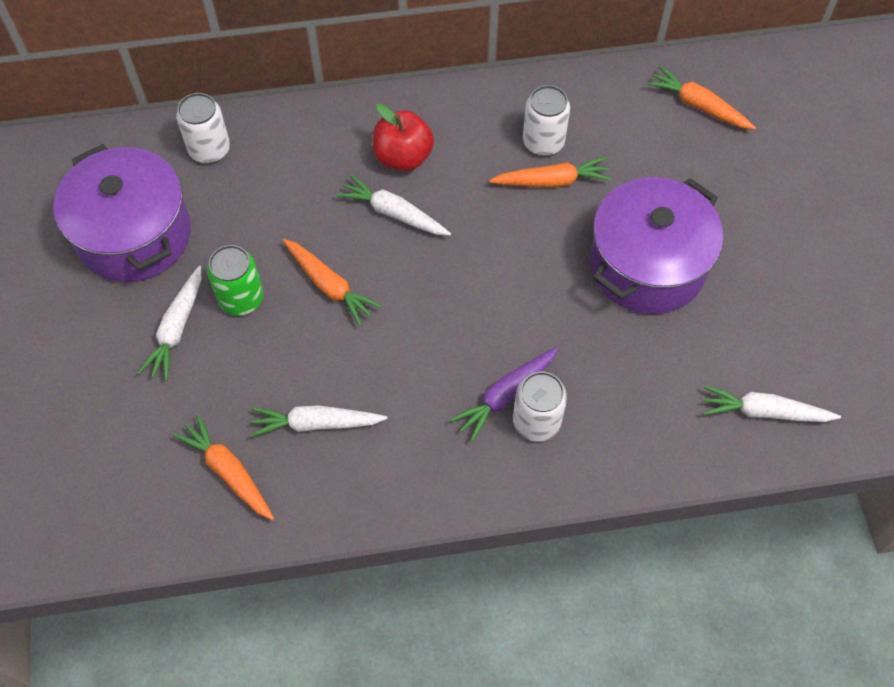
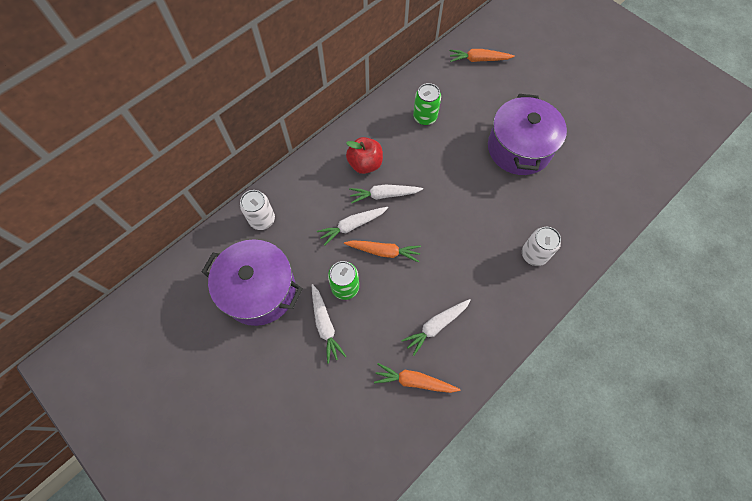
camera: 35 degrees left, 5 degrees up
purple carrot [450,347,558,442] -> none
orange carrot [489,157,612,188] -> none
white can [523,85,570,156] -> green can [413,83,441,125]
white carrot [703,386,841,422] -> white carrot moved to [317,207,388,246]

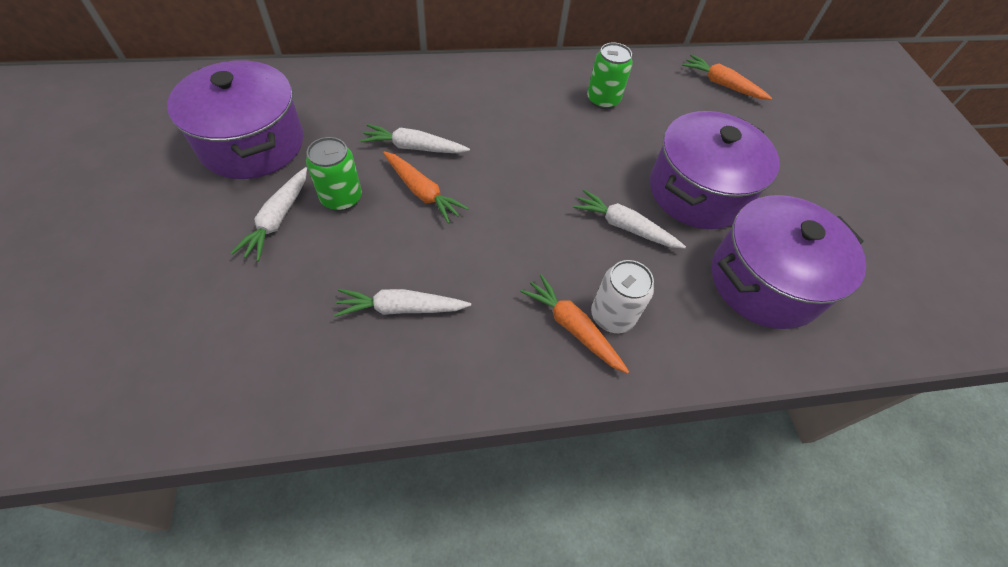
camera: 30 degrees right, 10 degrees down
white can [240,190,275,230] -> none
red apple [346,137,383,174] -> none
white carrot [349,185,423,204] -> white carrot moved to [573,190,686,249]
orange carrot [374,363,460,393] -> orange carrot moved to [520,274,629,374]
none -> purple pot [712,195,866,329]

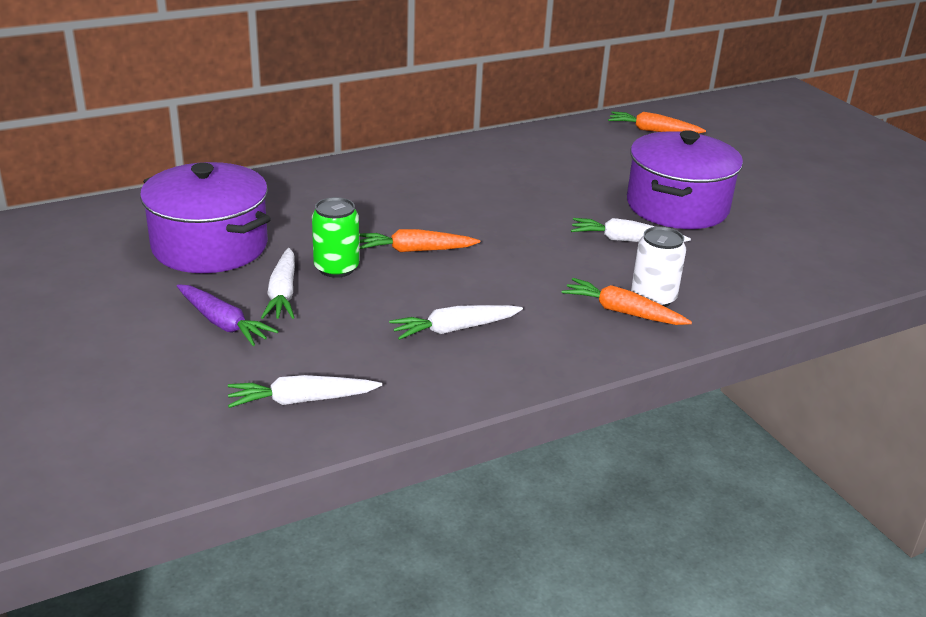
camera: 15 degrees left, 25 degrees down
white carrot [360,124,470,153] -> white carrot moved to [228,375,382,408]
orange carrot [383,151,469,224] -> orange carrot turned 150 degrees clockwise [359,229,480,252]
green can [587,43,633,109] -> none
purple pot [712,195,866,329] -> none
none -> purple carrot [177,284,279,346]

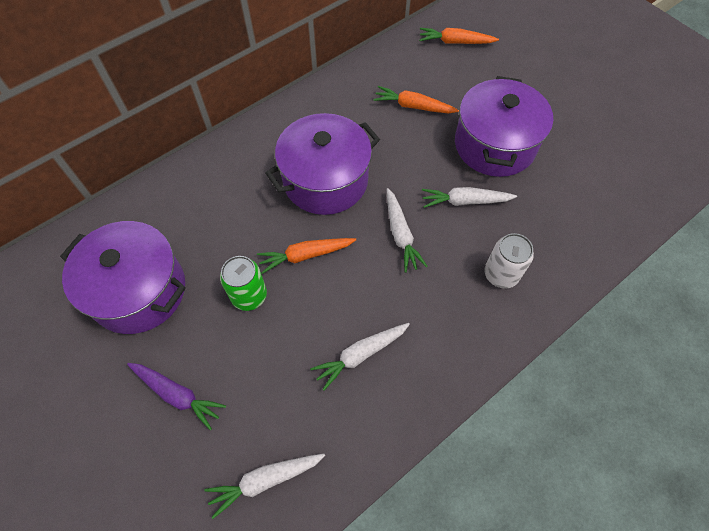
camera: 10 degrees left, 30 degrees up
white carrot [261,248,295,319] -> white carrot moved to [387,188,428,273]
orange carrot [562,278,692,325] -> orange carrot moved to [373,86,459,113]
none -> purple pot [265,113,380,215]

